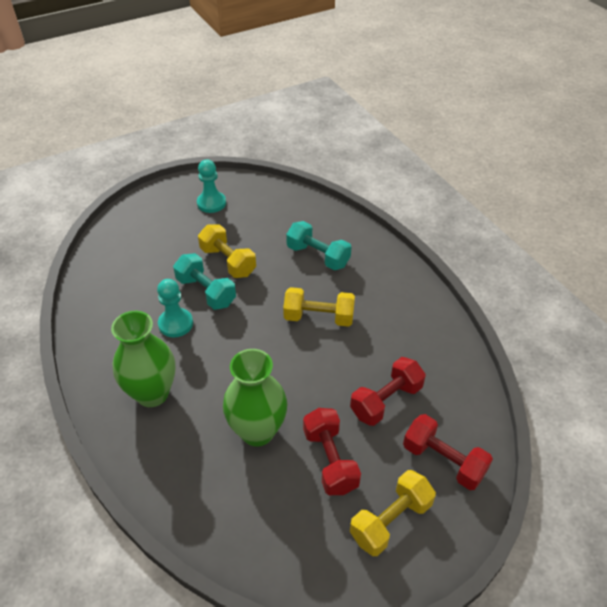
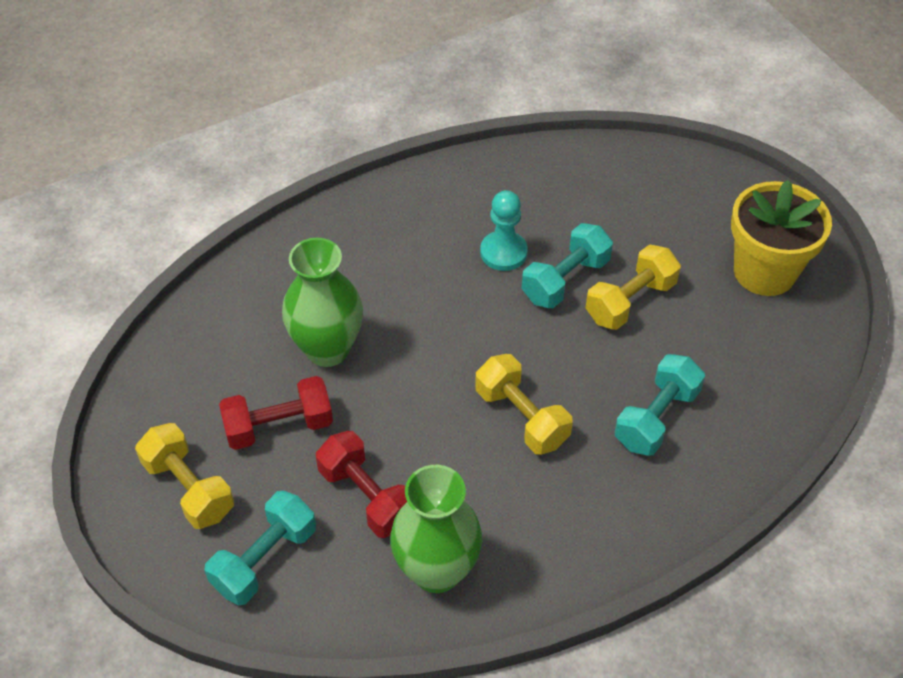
camera: 90 degrees right, 5 degrees up
green vase [111,311,175,407] -> green vase moved to [390,465,482,593]
turquoise pawn [197,159,226,213] -> yellow flower pot [731,180,832,296]
yellow dumbbell [283,287,355,327] -> yellow dumbbell turned 45 degrees counterclockwise [475,354,573,455]
red dumbbell [403,414,493,490] -> turquoise dumbbell [204,491,316,605]

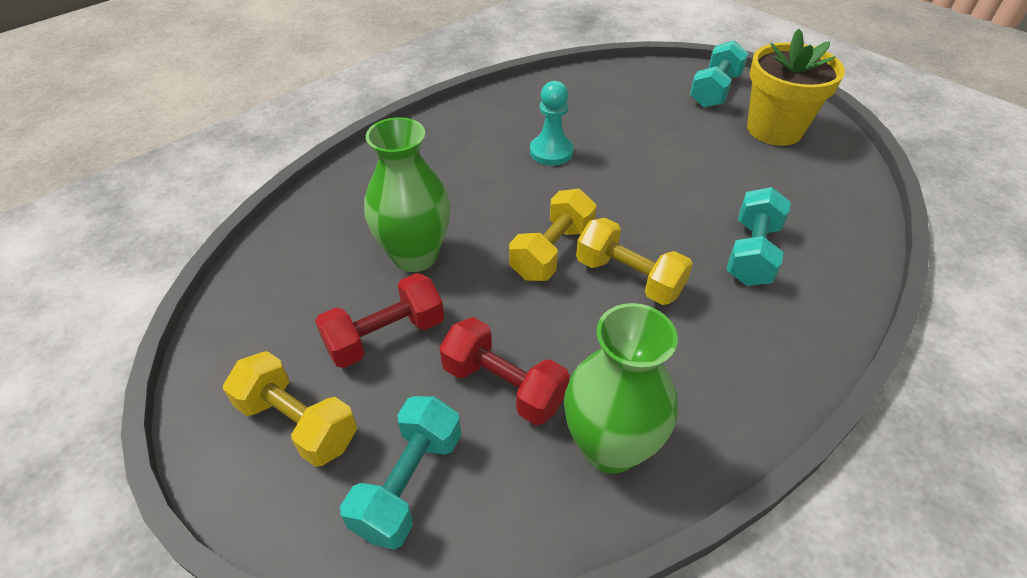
camera: 15 degrees left, 5 degrees down
turquoise dumbbell [521,223,613,308] -> turquoise dumbbell moved to [690,40,749,108]
yellow dumbbell [586,244,681,330] -> yellow dumbbell moved to [509,189,597,281]

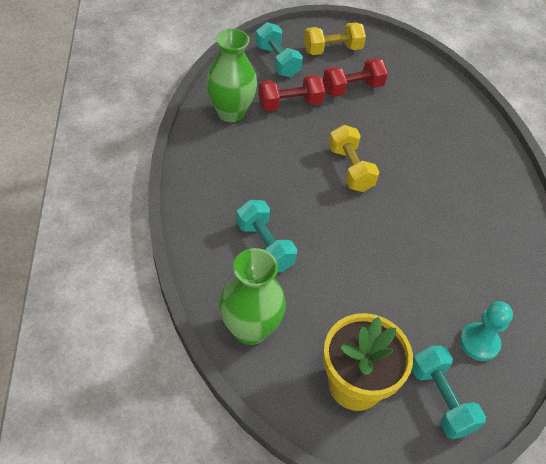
camera: 125 degrees right, 5 degrees up
red dumbbell [315,273,444,368] -> red dumbbell turned 60 degrees clockwise [323,58,388,97]
green vase [364,117,451,272] -> green vase moved to [219,248,286,345]
turquoise pawn [530,81,574,166] -> turquoise pawn moved to [460,301,513,361]
yellow dumbbell [576,218,693,305] -> none

